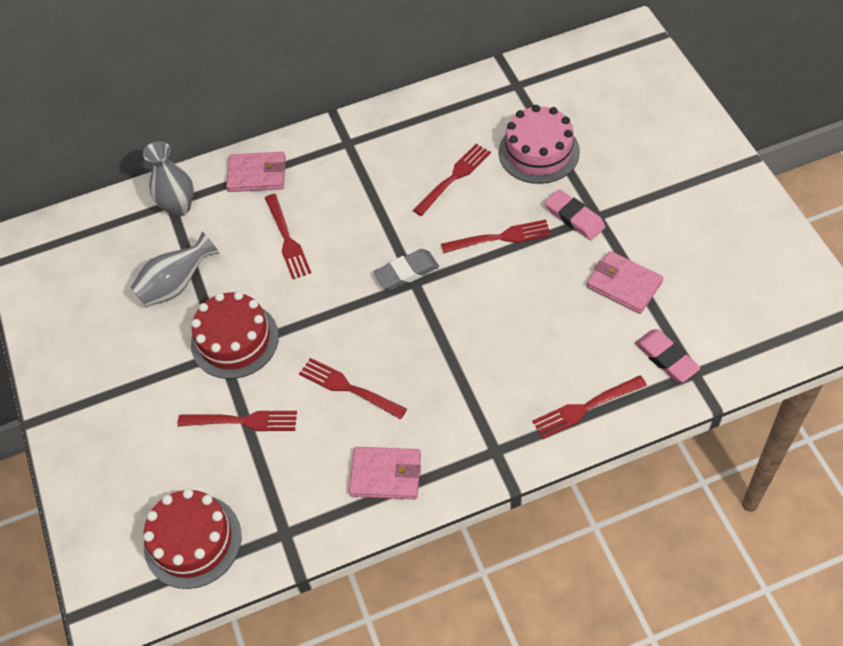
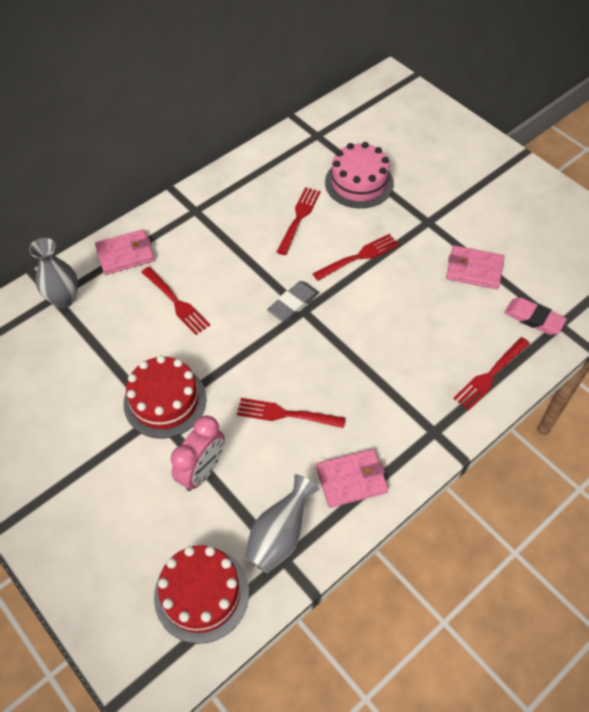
camera: 25 degrees left, 0 degrees up
grey vase [130,232,219,307] -> grey vase moved to [245,474,319,573]
red fork [177,411,297,431] -> pink clock [171,415,225,491]
pink eraser [545,189,605,240] -> none

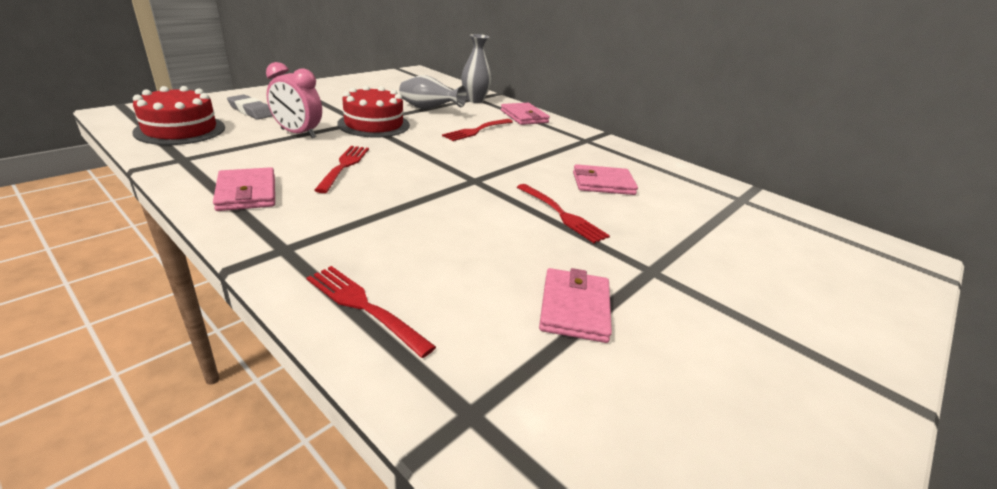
camera: 80 degrees right, 25 degrees down
grey vase [245,474,319,573] -> grey vase moved to [399,75,467,109]
grey eraser [267,281,319,322] -> grey eraser moved to [227,94,273,119]
red fork [277,187,321,255] -> pink wallet [573,164,638,195]
pink cake [325,142,394,208] -> none
pink eraser [504,297,567,335] -> none

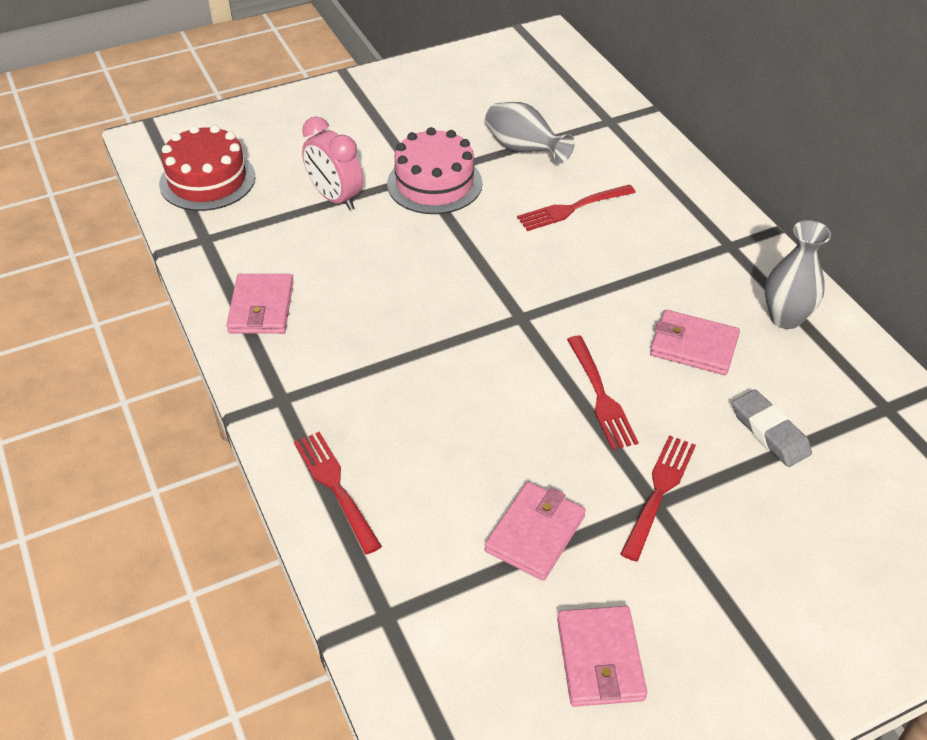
camera: 25 degrees right, 15 degrees up
grey eraser [227,94,273,119] -> grey eraser moved to [732,389,812,467]
red fork [314,146,369,193] -> red fork moved to [620,435,696,561]
red cake [337,85,410,138] -> pink cake [387,127,482,214]
grey vase [461,34,492,103] -> grey vase moved to [765,220,831,329]
pink wallet [501,103,550,125] -> pink wallet moved to [557,606,647,707]

